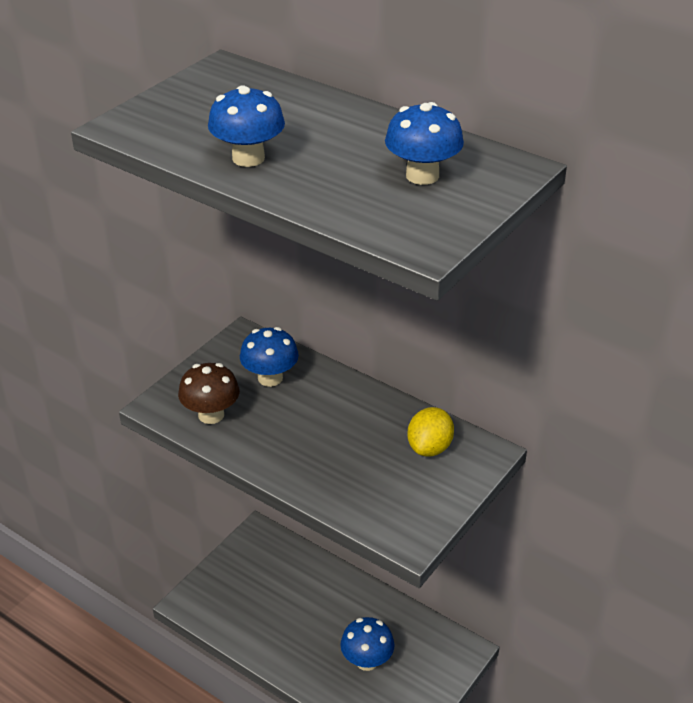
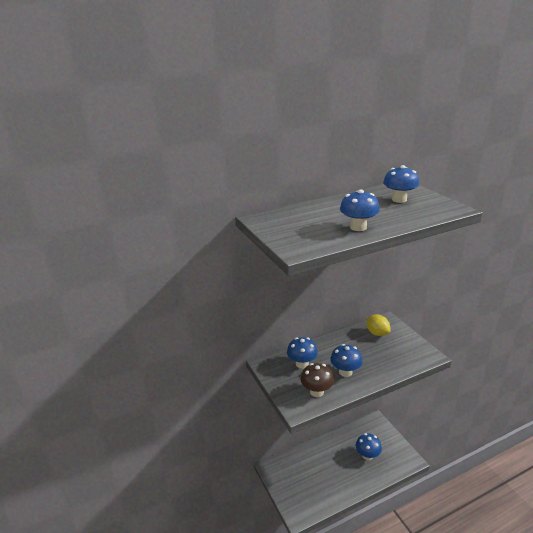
camera: 60 degrees left, 10 degrees down
none -> blue mushroom [330,344,362,377]

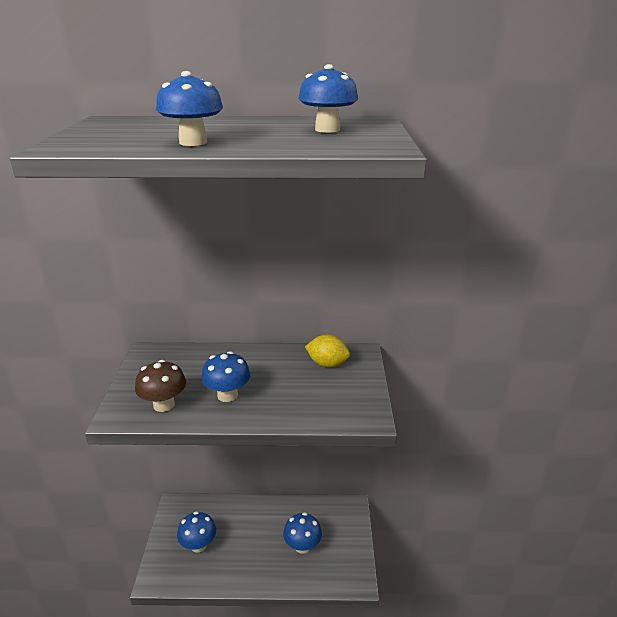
camera: 25 degrees right, 0 degrees up
blue mushroom [287,337,318,369] -> blue mushroom moved to [177,511,216,553]
yellow lemon [366,315,390,336] -> yellow lemon turned 60 degrees counterclockwise [305,335,350,367]

